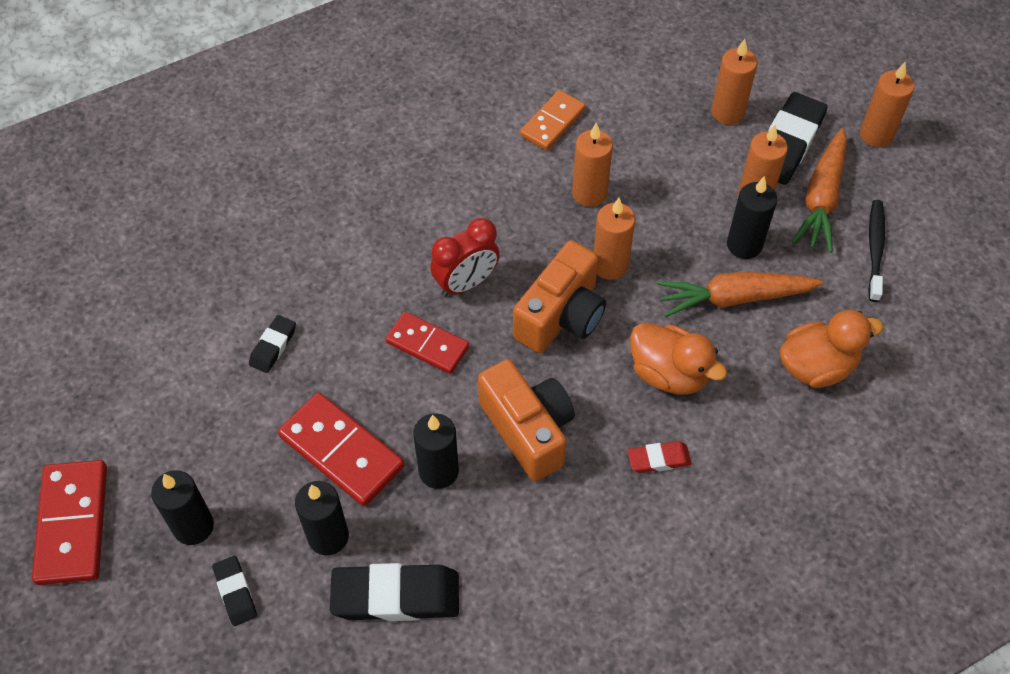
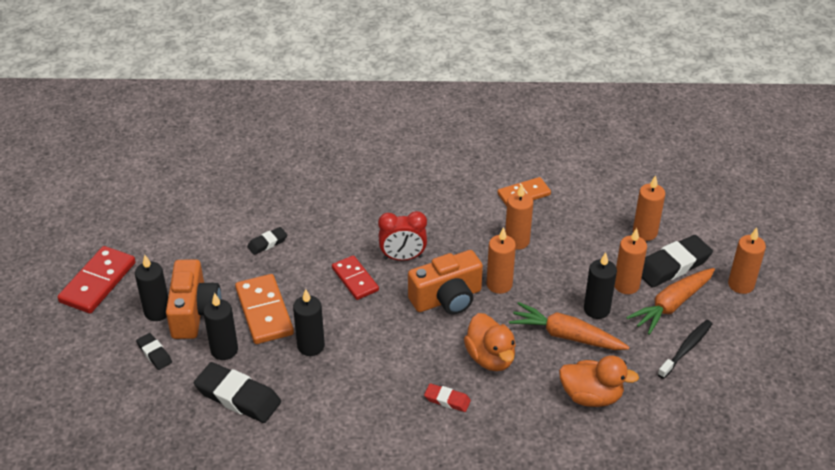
camera: 30 degrees right, 15 degrees down
black eraser [212,556,257,626] -> black eraser turned 45 degrees counterclockwise [136,333,172,370]
red domino [278,392,404,506] -> orange domino [235,274,294,344]
orange camera [478,359,575,481] -> orange camera moved to [166,259,221,339]

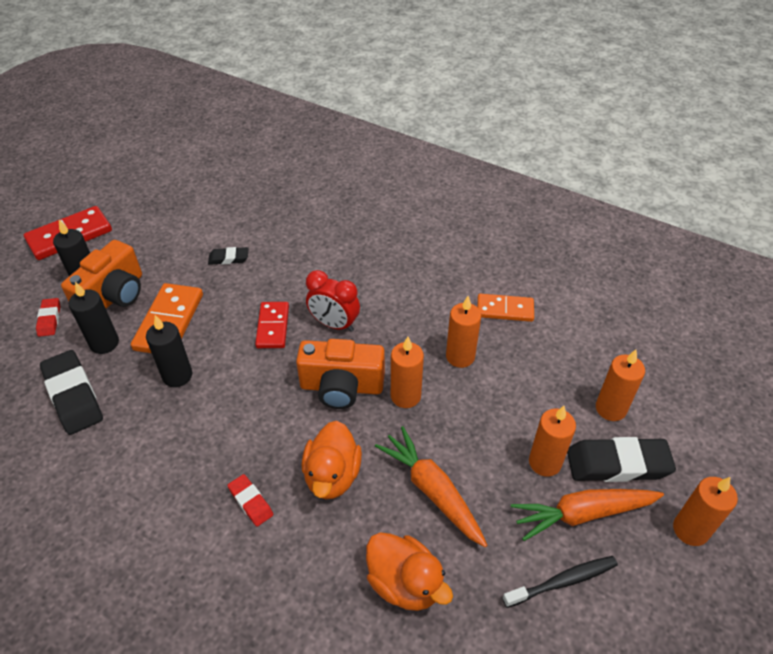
camera: 30 degrees right, 5 degrees up
black eraser [136,333,172,370] -> red eraser [36,298,60,337]
black candle [584,252,617,319] -> none

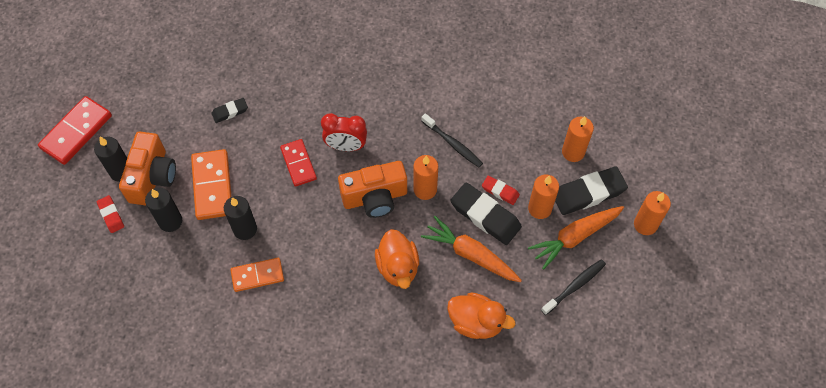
camera: 20 degrees left, 15 degrees up
black eraser [40,350,103,435] -> black eraser moved to [451,182,522,245]
red eraser [227,474,273,527] -> red eraser moved to [482,175,520,205]
orange candle [446,296,481,368] -> black toothbrush [422,113,483,167]
orange domino [477,294,534,322] -> orange domino moved to [231,258,284,292]

